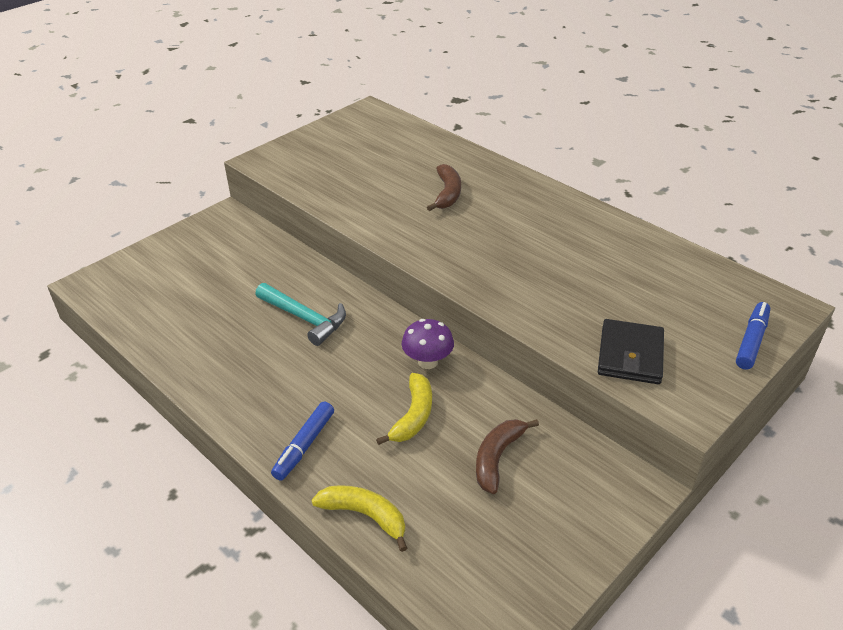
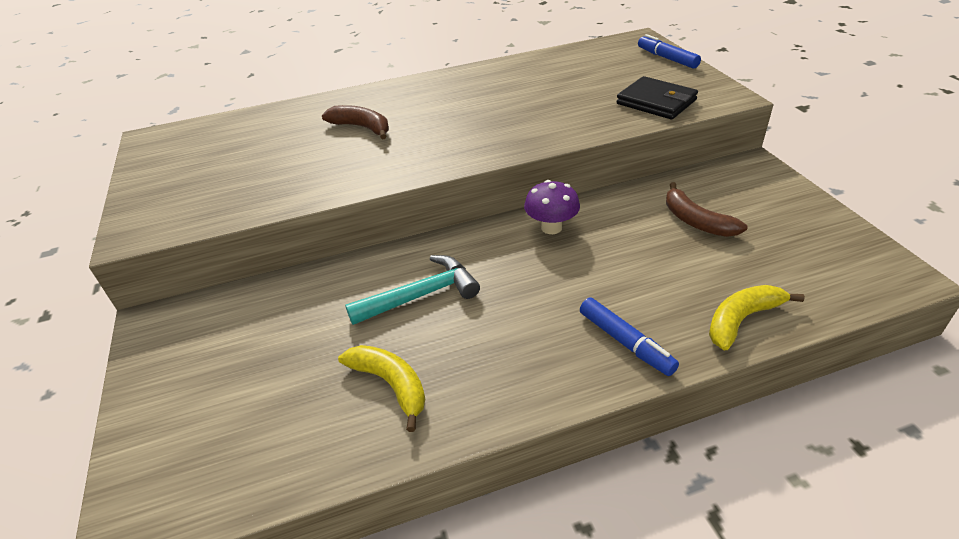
camera: 60 degrees left, 0 degrees up
yellow banana [376,373,432,445] -> yellow banana moved to [338,345,425,432]

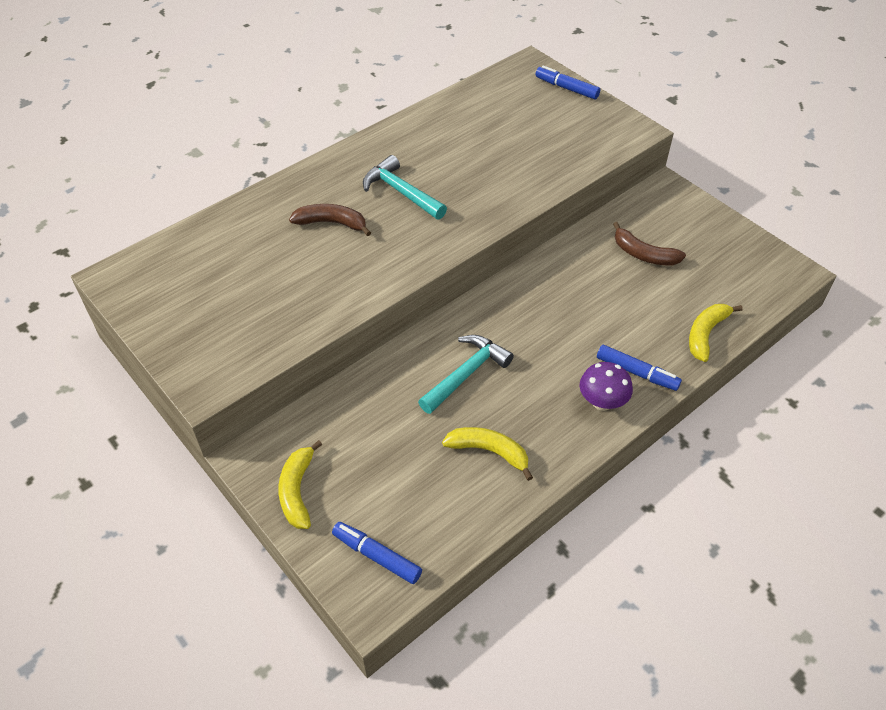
camera: 25 degrees left, 10 degrees up
purple mushroom [524,180,580,234] -> purple mushroom moved to [580,362,633,411]
black wallet [616,76,698,119] -> none
none -> yellow banana [278,440,322,529]
none -> blue marker [332,522,422,584]
none -> turquoise hammer [363,155,447,220]

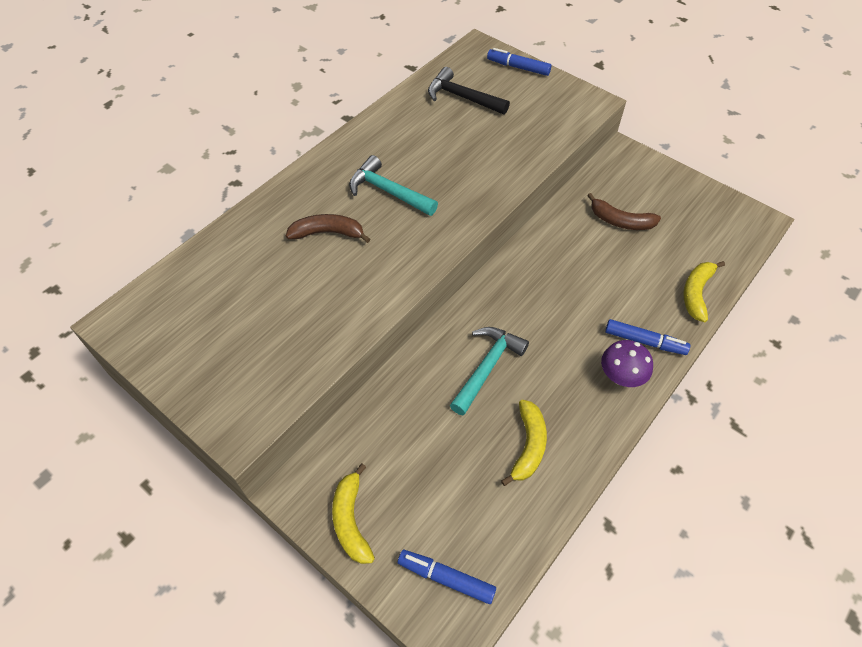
camera: 10 degrees left, 5 degrees up
yellow banana [442,427,533,481] -> yellow banana turned 90 degrees clockwise [501,400,547,486]
none -> black hammer [428,67,510,115]

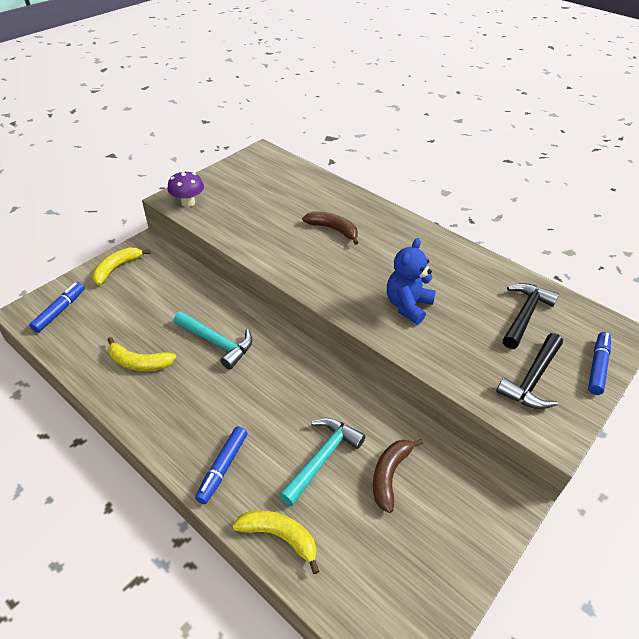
camera: 90 degrees right, 10 degrees down
brown banana [286,214,370,243] -> brown banana turned 60 degrees counterclockwise [302,211,359,245]
yellow banana [332,464,375,564] -> yellow banana turned 45 degrees counterclockwise [92,247,150,285]
turquoise hammer [349,155,438,216] -> turquoise hammer moved to [279,418,366,506]
purple mushroom [601,340,653,387] -> purple mushroom moved to [167,171,204,207]
none -> blue teddy bear [387,238,436,324]
none -> black hammer [496,333,563,409]

